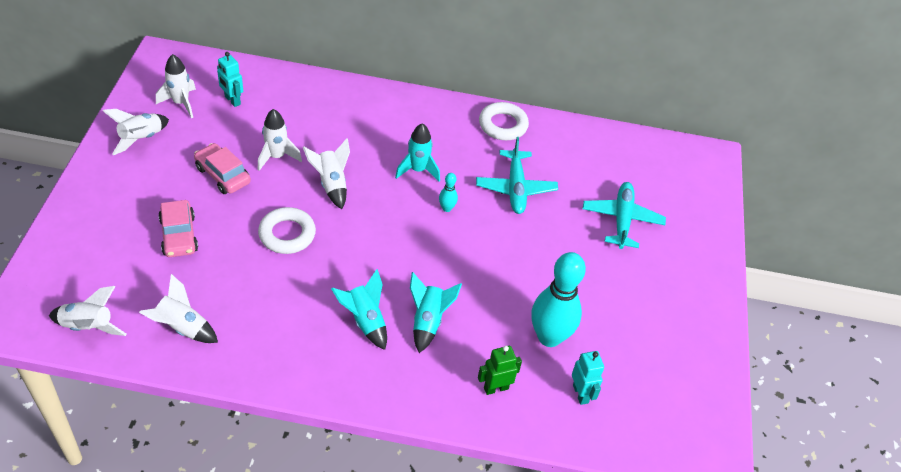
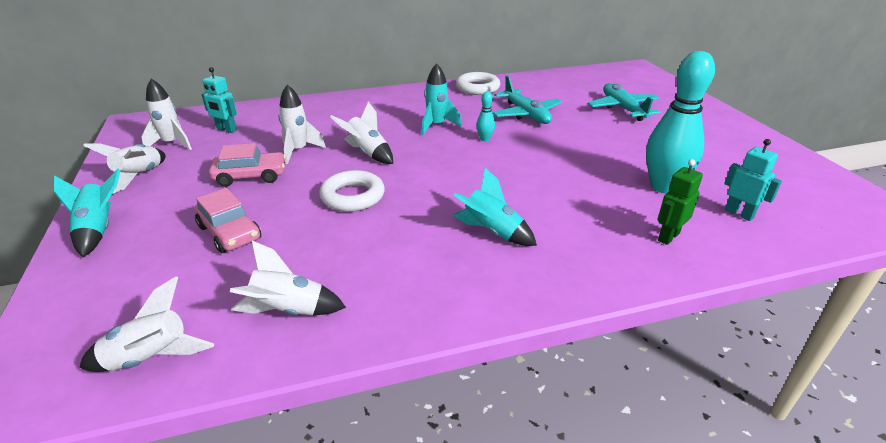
camera: 20 degrees left, 15 degrees down
pink car [194,143,251,194] -> pink car turned 150 degrees clockwise [209,143,286,187]
turquoise rocket [410,272,462,353] -> turquoise rocket moved to [54,169,121,257]

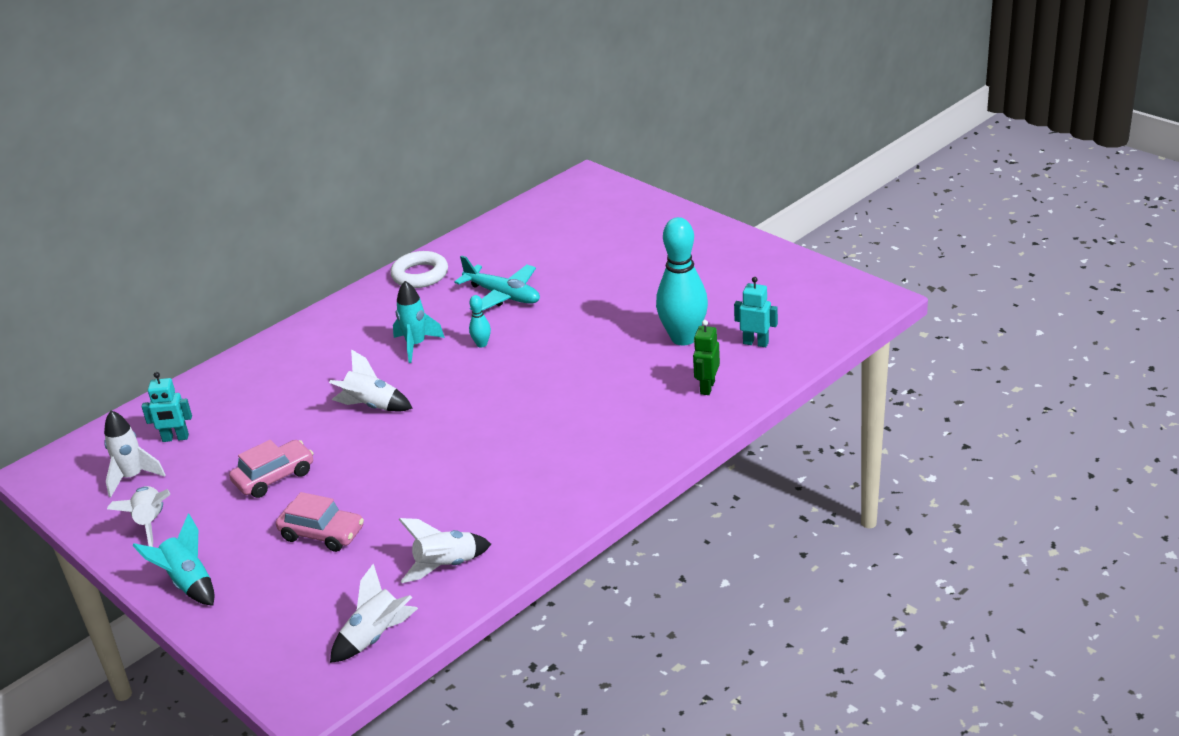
camera: 25 degrees left, 0 degrees up
white rocket [279,85,326,164] -> none
white ring [319,170,385,212] -> none
turquoise rocket [452,168,537,246] -> none
turquoise plane [588,83,661,121] -> none

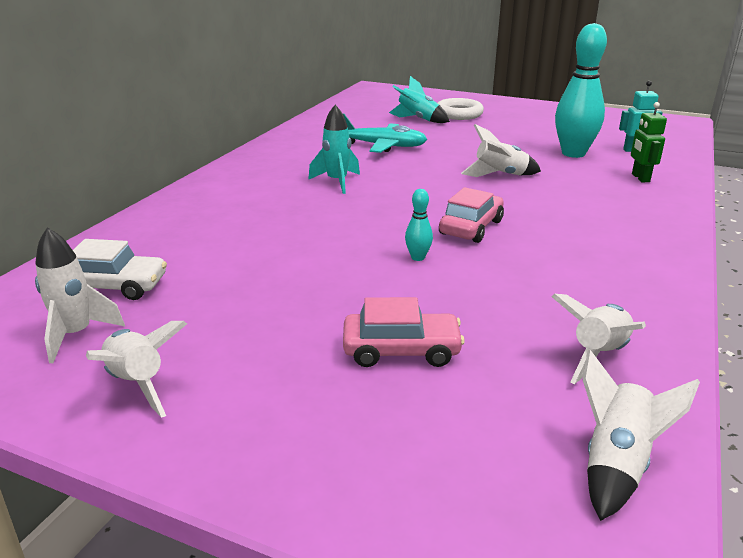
camera: 25 degrees left, 5 degrees down
turquoise rocket [132,514,214,606] -> turquoise rocket moved to [389,76,450,123]
turquoise robot [141,372,192,442] -> white car [73,239,167,300]
pink car [229,440,314,498] -> pink car moved to [439,187,504,243]
white rocket [329,349,413,411] -> white rocket moved to [461,124,541,177]
white ring [390,251,448,288] -> white ring moved to [438,98,484,120]
turquoise bowling pin [469,295,491,348] -> turquoise bowling pin moved to [405,189,433,261]

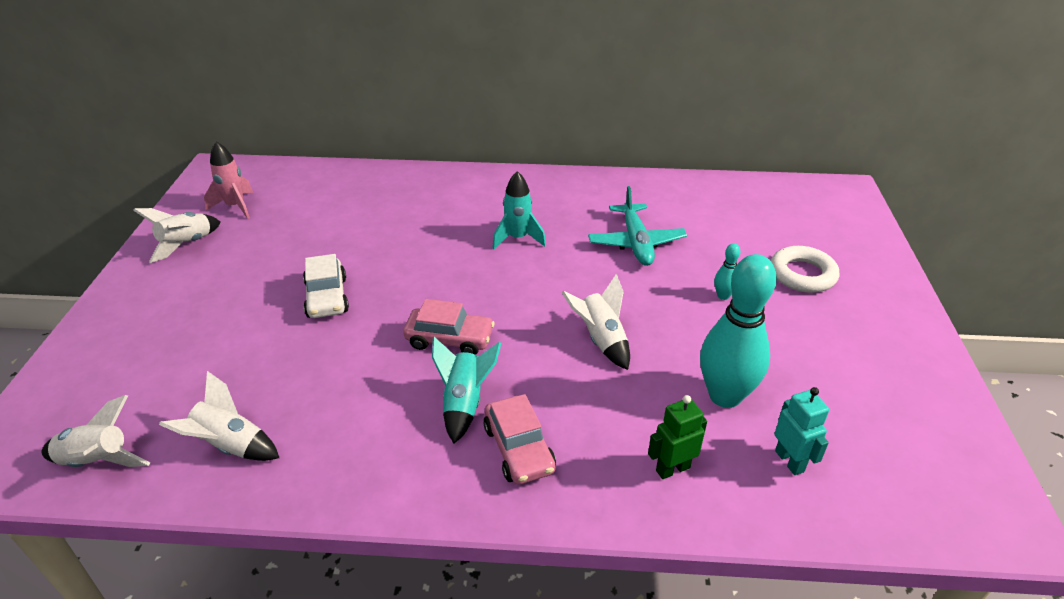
camera: 70 degrees right, 10 degrees up
white rocket [35,227,125,363] -> pink rocket [204,141,253,219]
white car [73,239,167,300] -> white car moved to [303,254,349,318]
pink car [343,297,465,367] -> pink car moved to [483,394,556,484]
turquoise rocket [389,76,450,123] -> turquoise rocket moved to [432,337,501,444]
turquoise bowling pin [405,189,433,261] -> turquoise bowling pin moved to [714,243,740,300]

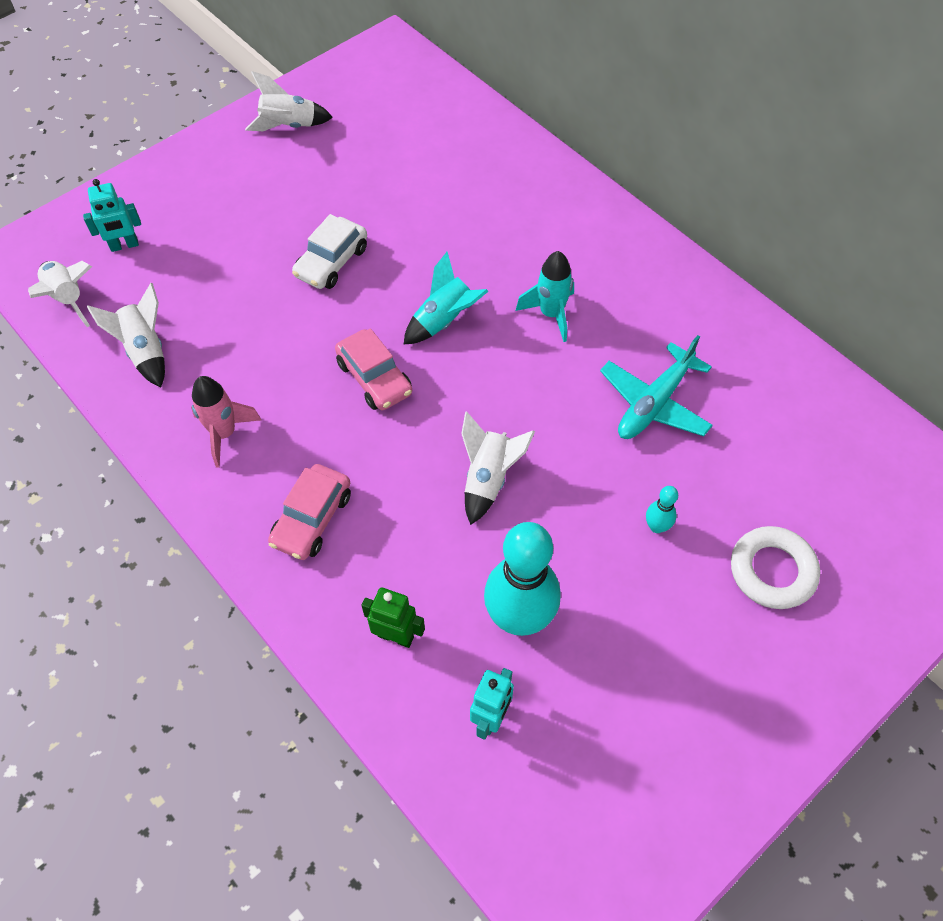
camera: 45 degrees right, 20 degrees up
pink rocket [204,141,253,219] -> pink rocket moved to [191,376,261,468]
turquoise rocket [432,337,501,444] -> turquoise rocket moved to [404,252,489,344]
none -> turquoise robot [83,179,141,252]

